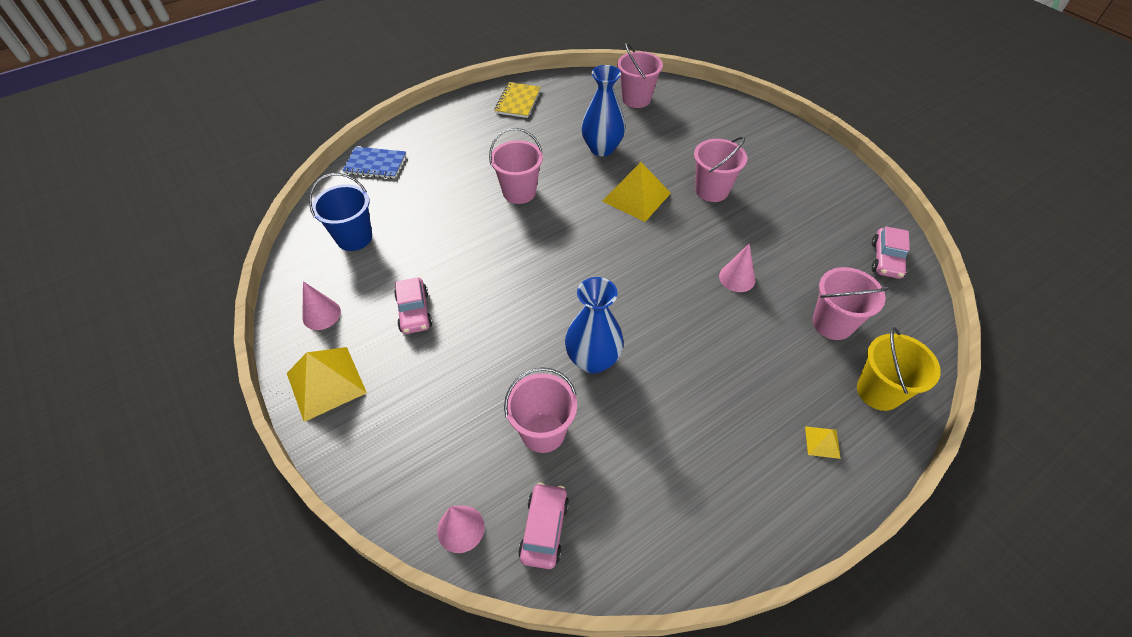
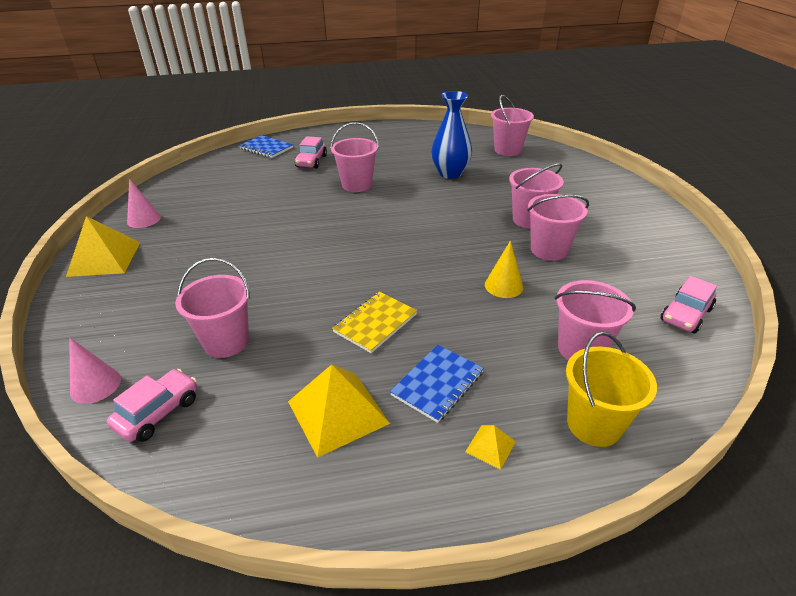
camera: 25 degrees right, 15 degrees down
blue bucket [309,173,372,251] -> none
pink car [394,277,433,334] -> pink car moved to [295,136,327,169]
yellow notebook [495,82,541,118] -> yellow notebook moved to [332,292,417,353]
blue vase [565,277,624,374] -> none
yellow pyramid [602,162,671,222] -> yellow pyramid moved to [288,364,390,458]
pink cone [719,243,755,292] -> yellow cone [485,241,523,298]
none -> blue notebook [390,345,484,423]
none -> pink bucket [528,194,589,261]

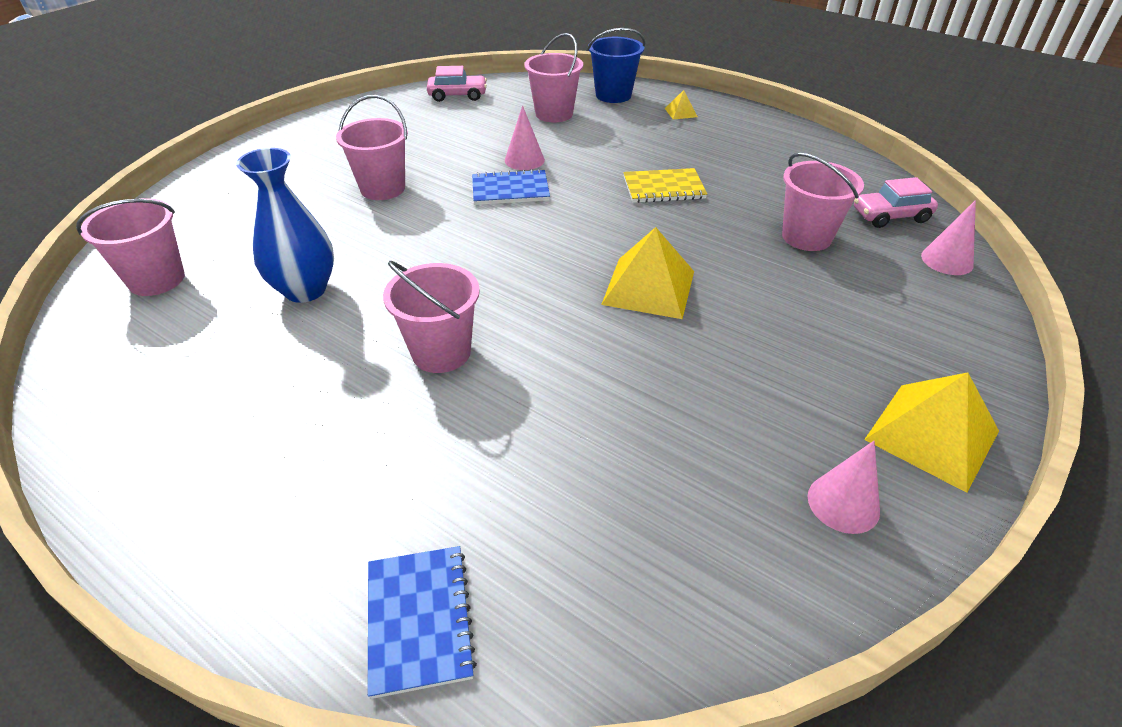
camera: 135 degrees left, 5 degrees up
yellow pyramid [288,364,390,458] -> yellow pyramid moved to [601,227,694,319]
pink car [295,136,327,169] -> none
blue notebook [390,345,484,423] -> blue notebook moved to [472,169,550,205]
yellow cone [485,241,523,298] -> pink cone [505,105,545,170]
pink bucket [528,194,589,261] -> none
yellow bucket [566,331,657,447] -> blue bucket [587,28,645,103]

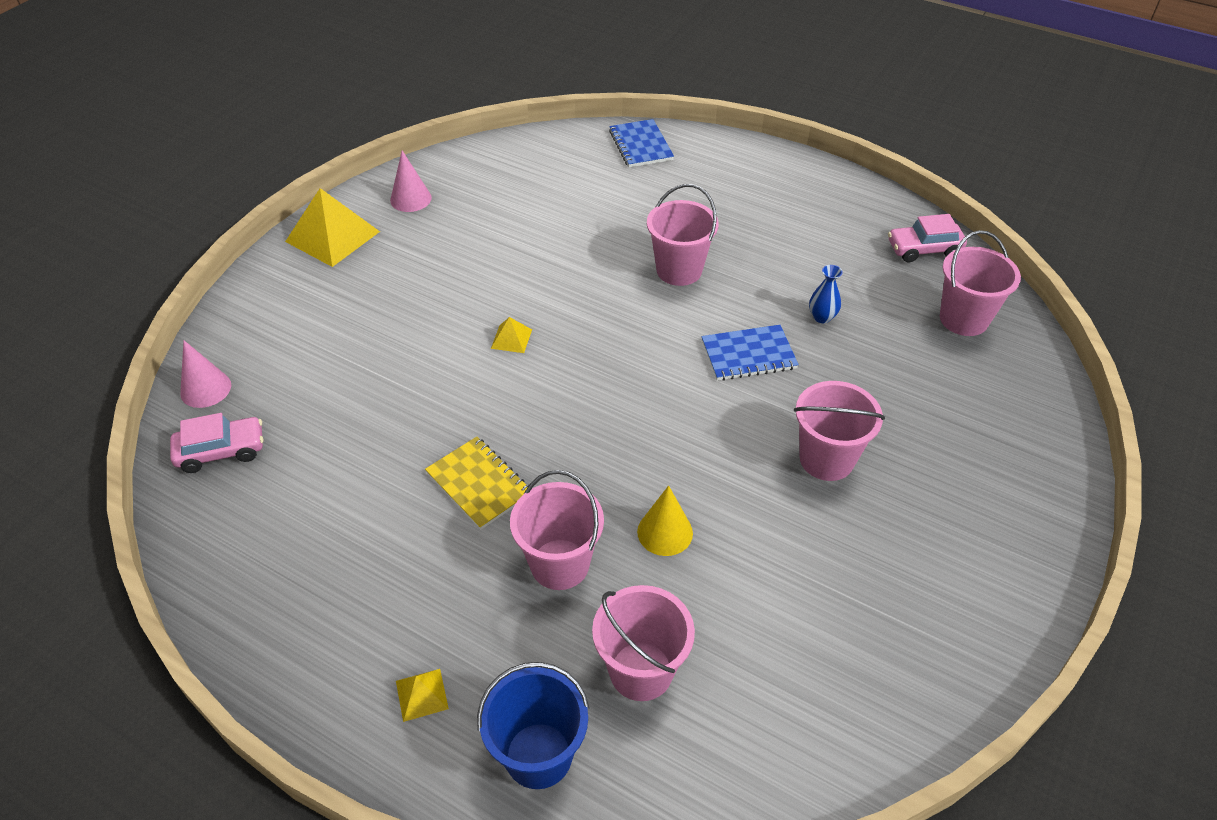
camera: 175 degrees right, 5 degrees up
blue vase [236,148,334,303] -> blue vase [809,265,843,323], size x0.48
pink car [427,66,487,102] -> pink car moved to [888,214,967,263]
blue notebook [472,169,550,205] -> blue notebook moved to [701,325,799,381]
pink cone [505,105,545,170] -> yellow cone [637,485,693,556]
yellow pyramid [601,227,694,319] -> yellow pyramid [491,317,532,353], size x0.46
yellow notebook [623,168,707,203] -> yellow notebook turned 60 degrees clockwise [425,437,529,530]
pink bucket [782,153,864,251] -> pink bucket moved to [510,470,604,590]

